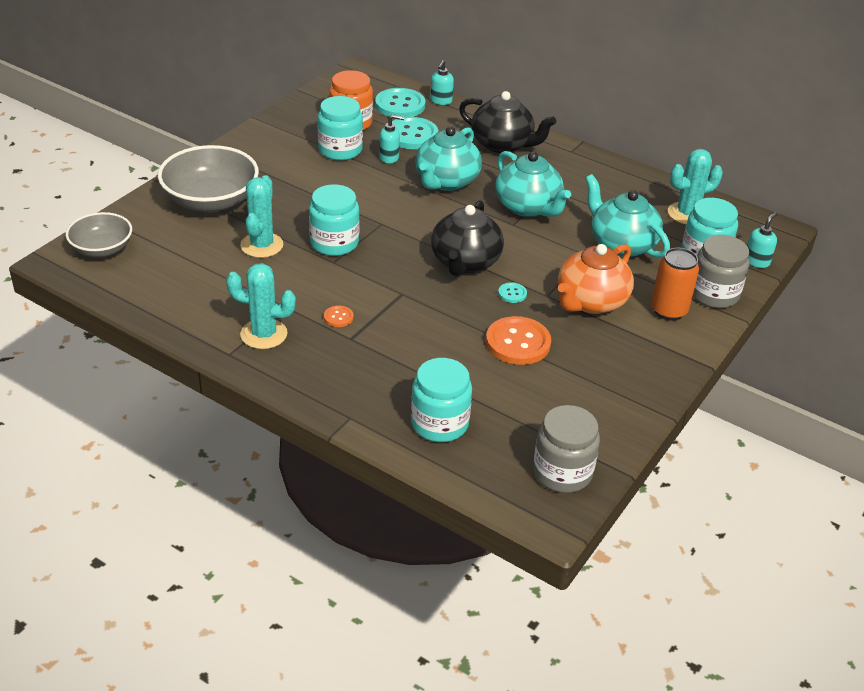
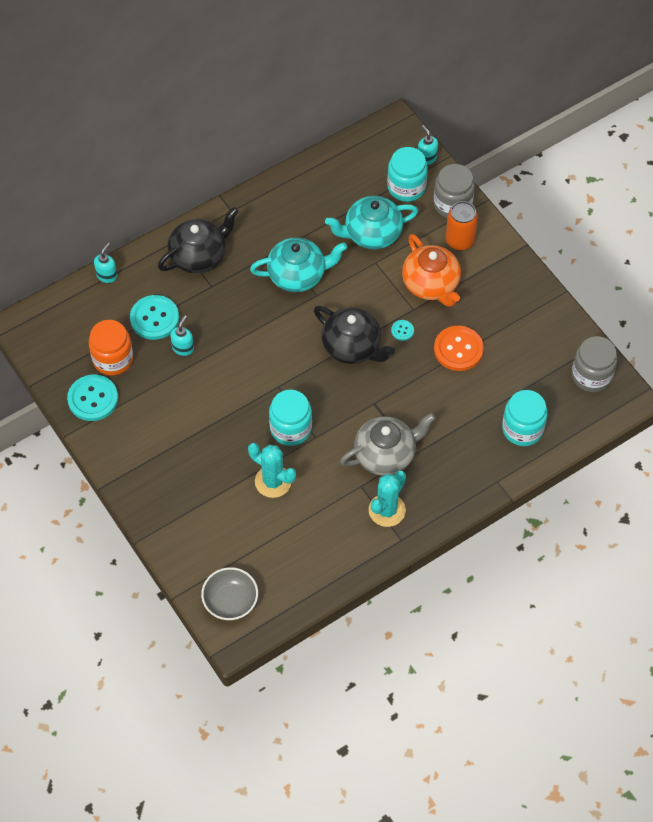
camera: 65 degrees left, 20 degrees up
grey bowl [158,145,259,212] -> none
turquoise jar [318,96,363,160] -> none
orange button [324,305,354,327] -> grey teapot [340,413,436,476]
turquoise button [375,88,425,117] -> turquoise button moved to [67,375,118,421]
turquoise teapot [415,126,482,191] -> none
turquoise soap dispenser [430,60,454,105] -> turquoise soap dispenser turned 105 degrees counterclockwise [94,243,117,283]
turquoise cactus [668,149,723,224] -> none

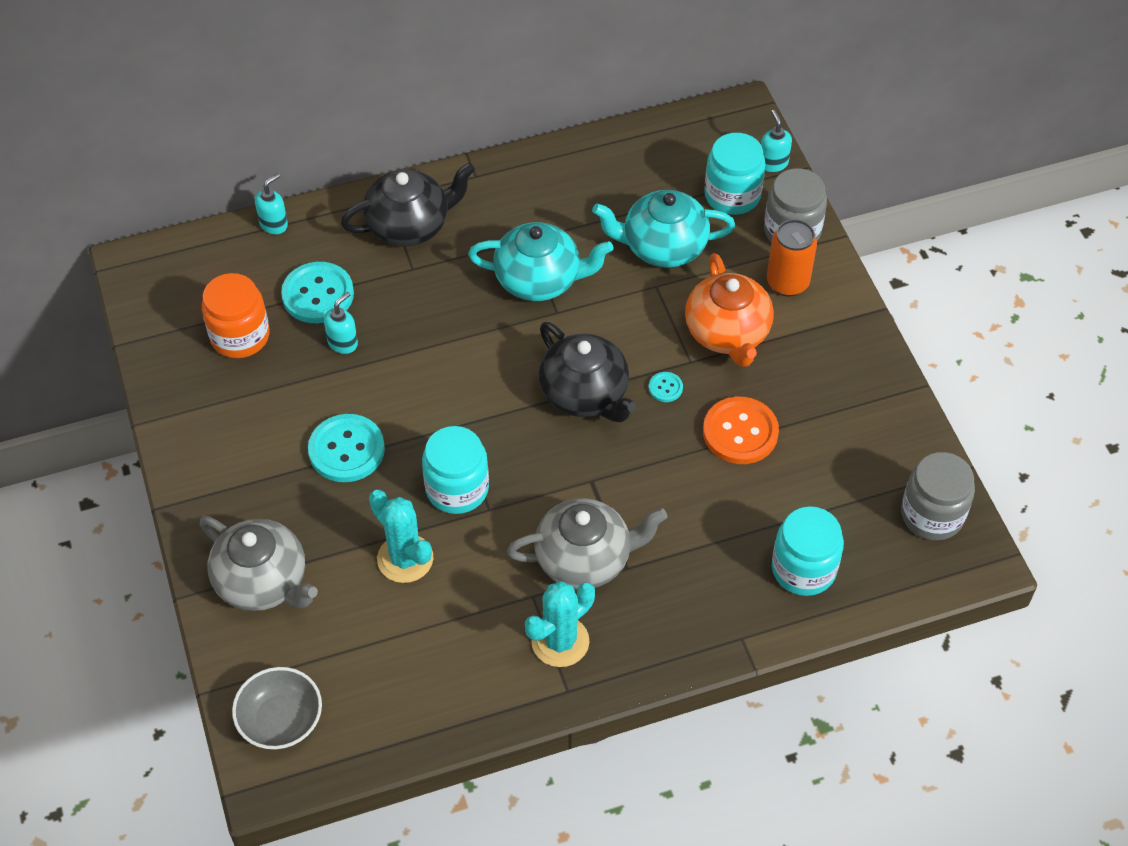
camera: 15 degrees right, 5 degrees down
turquoise button [67,375,118,421] -> turquoise button moved to [308,414,385,482]
none -> grey teapot [200,516,318,611]

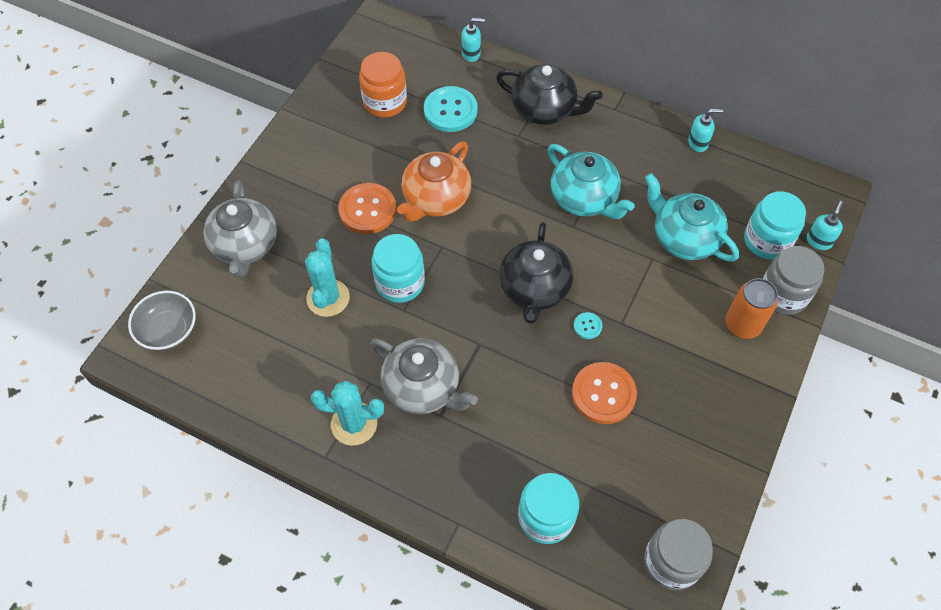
camera: 45 degrees right, 5 degrees up
turquoise button [308,414,385,482] -> orange button [339,183,396,234]
turquoise soap dispenser [324,292,358,354] -> turquoise soap dispenser moved to [688,109,723,152]
orange teapot [685,253,774,367] -> orange teapot moved to [397,141,471,222]

